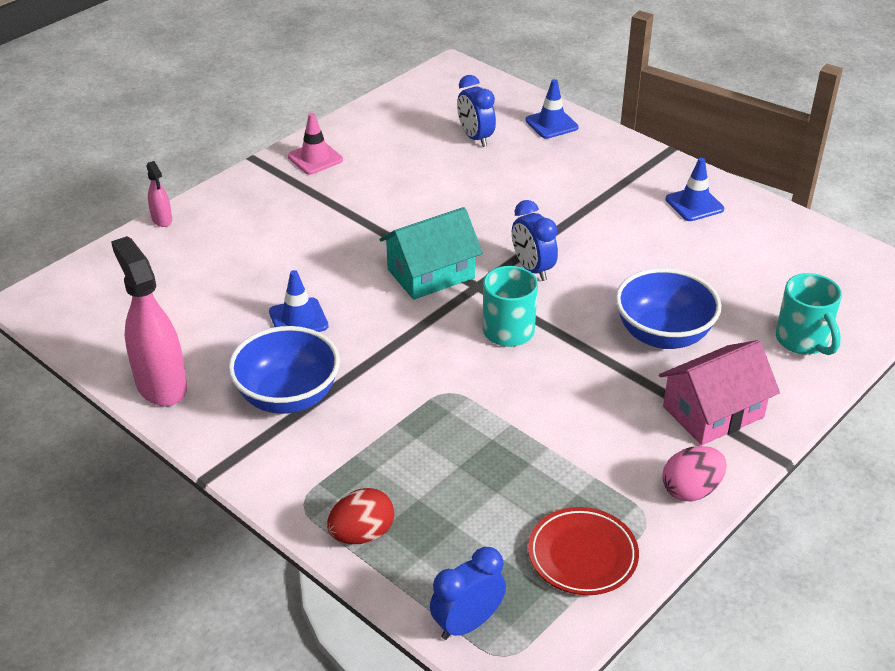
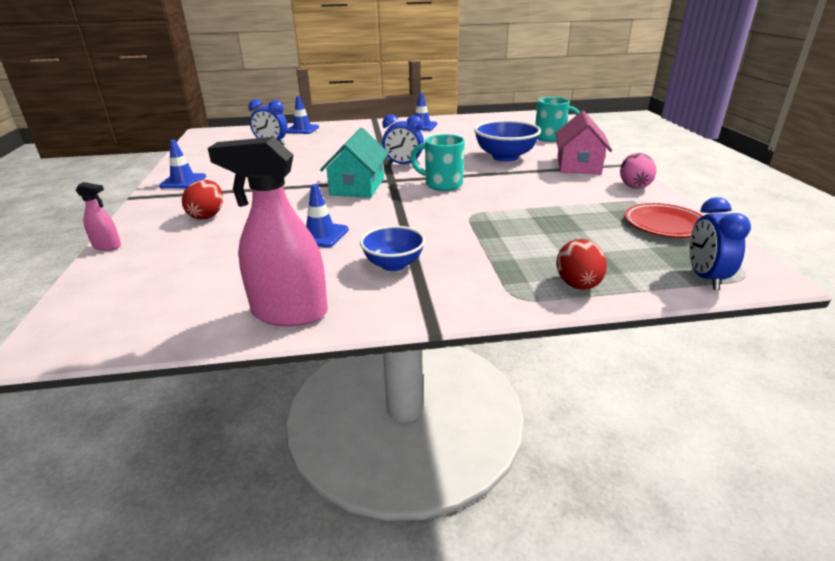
camera: 50 degrees left, 10 degrees down
blue bowl [228,326,340,414] -> blue bowl [360,226,425,271], size x0.64
pink traffic cone [288,113,343,174] -> blue traffic cone [159,140,206,188]
none -> red egg [182,180,223,220]

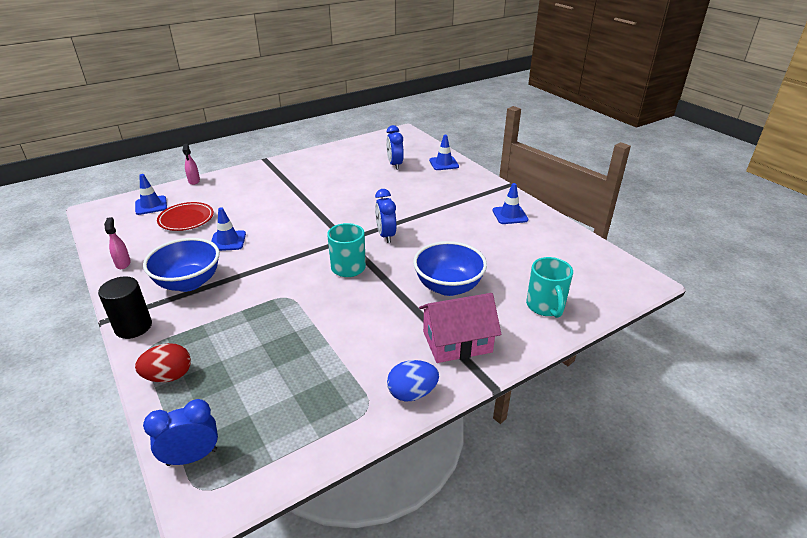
camera: 65 degrees right, 5 degrees up
blue traffic cone [159,140,206,188] -> blue traffic cone moved to [135,174,167,215]
red egg [182,180,223,220] -> none
pink spray bottle [208,137,328,327] -> pink spray bottle [104,217,131,269], size x0.47
turquoise house [320,128,389,198] -> none
blue bowl [360,226,425,271] -> blue bowl [143,238,220,292], size x1.56
pink egg [620,153,656,189] -> blue egg [387,360,439,401]
red plate [624,203,703,238] -> red plate moved to [157,202,214,231]
none -> black cylinder [98,276,152,339]

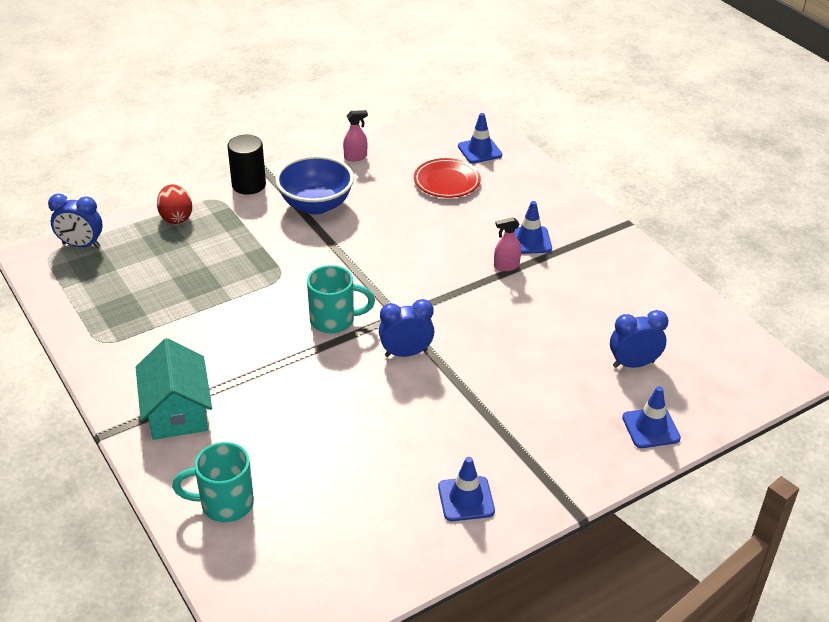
camera: 90 degrees right, 5 degrees up
blue clock [143,399,218,466] -> blue clock turned 120 degrees clockwise [48,194,103,248]
pink spray bottle [183,144,200,185] -> pink spray bottle moved to [494,217,521,271]
blue traffic cone [211,207,246,251] -> blue traffic cone moved to [514,201,552,254]
blue egg [387,360,439,401] -> none
blue bowl [413,241,487,296] -> none
pink house [419,293,501,363] -> turquoise house [136,338,212,440]

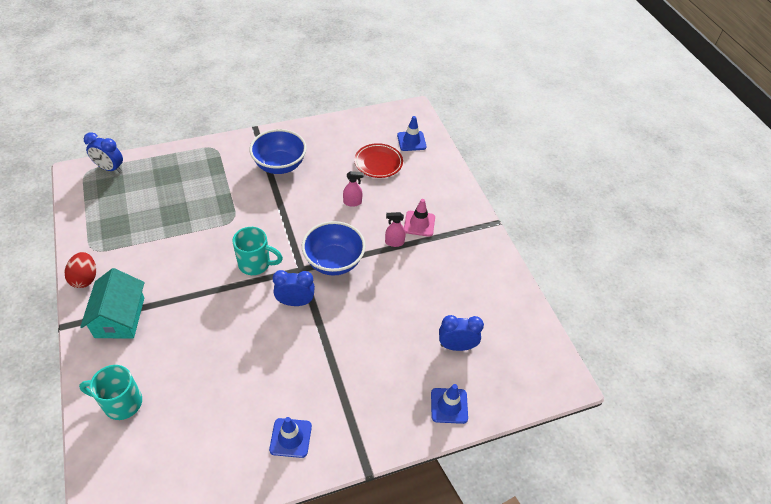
camera: 10 degrees right, 10 degrees up
red egg [157,184,192,224] -> red egg moved to [64,252,96,288]
black cylinder [227,135,266,195] -> none
pink spray bottle [343,110,368,161] -> pink spray bottle moved to [343,171,363,207]
blue traffic cone [514,201,552,254] -> pink traffic cone [404,199,435,237]
none -> blue bowl [302,221,366,275]

